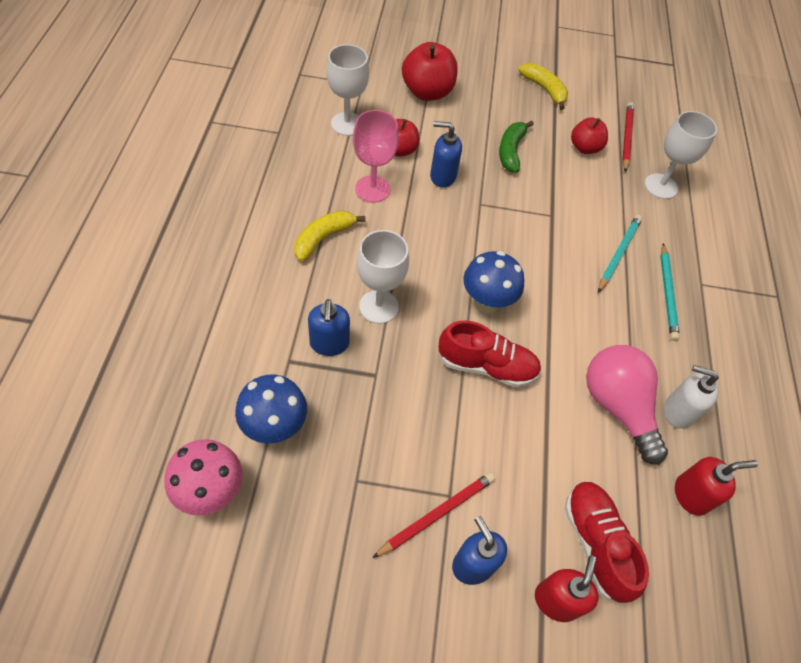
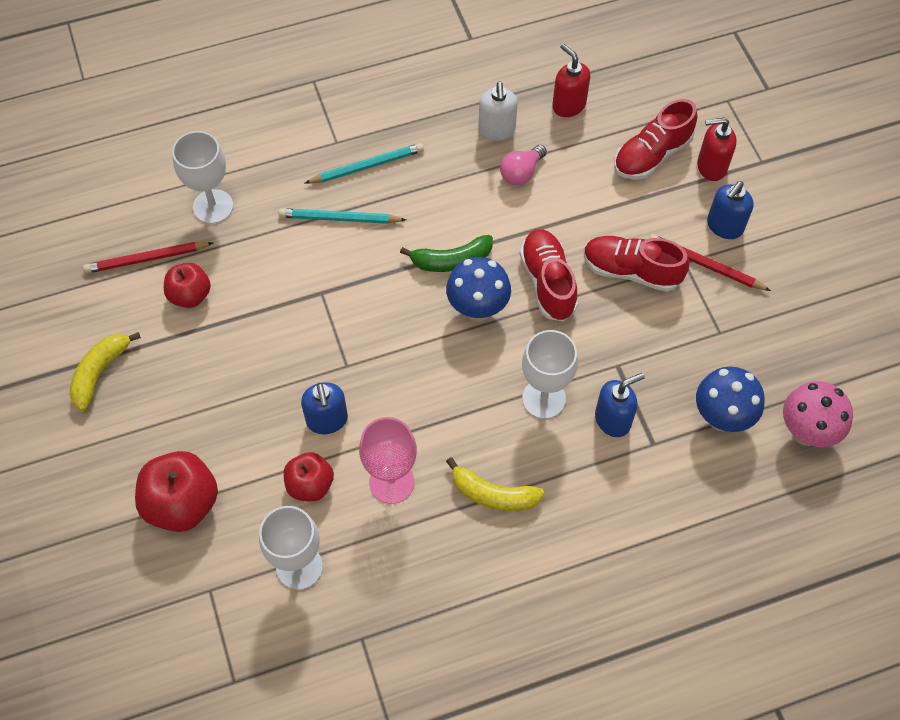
camera: 110 degrees left, 5 degrees up
green banana [499,120,534,173] -> green banana moved to [400,235,493,272]
pink light bulb [586,345,668,465] -> pink light bulb [500,145,547,186], size x0.54
none -> red shoe [584,236,689,292]

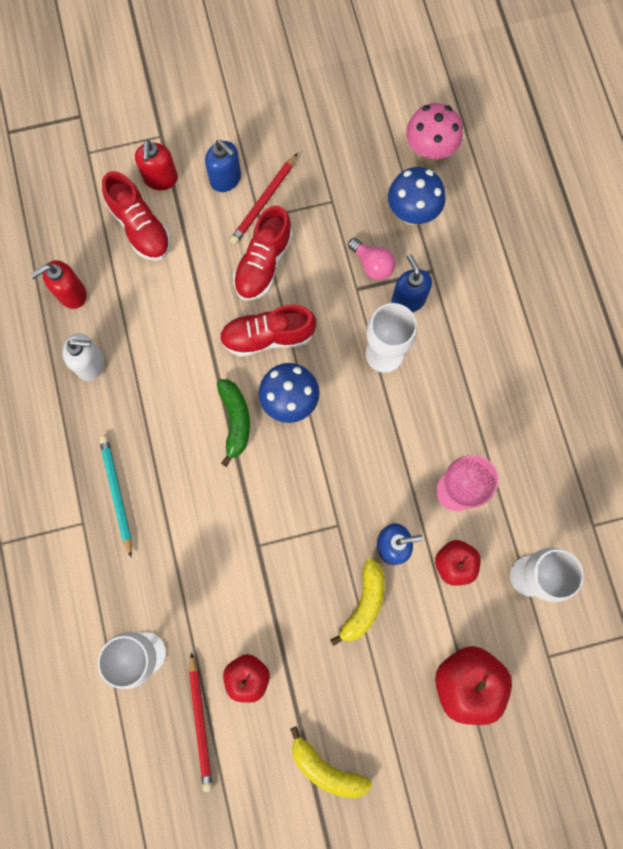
camera: 85 degrees left, 15 degrees up
turquoise pencil [279,208,406,224] -> none
yellow banana [446,457,544,511] -> yellow banana moved to [330,558,385,646]
pink light bulb [500,145,547,186] -> pink light bulb moved to [348,238,395,280]

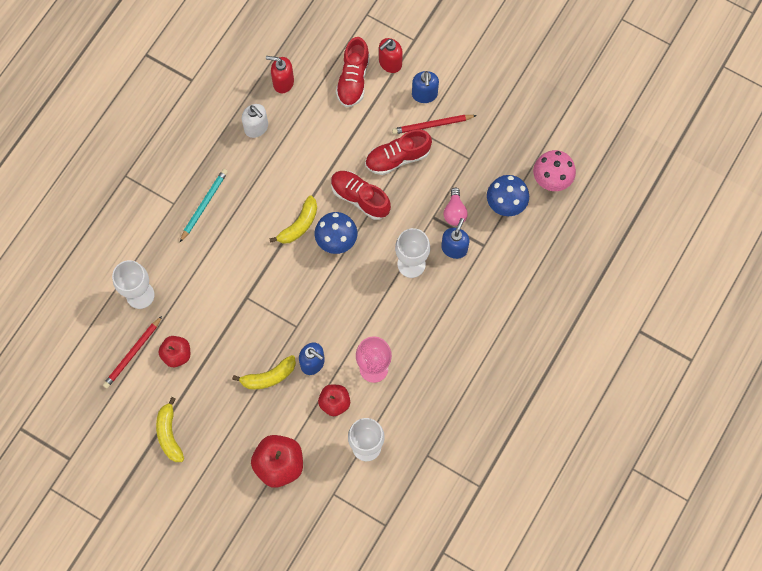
camera: 45 degrees right, 5 degrees down
green banana [217,379,250,467] -> yellow banana [269,195,317,244]

